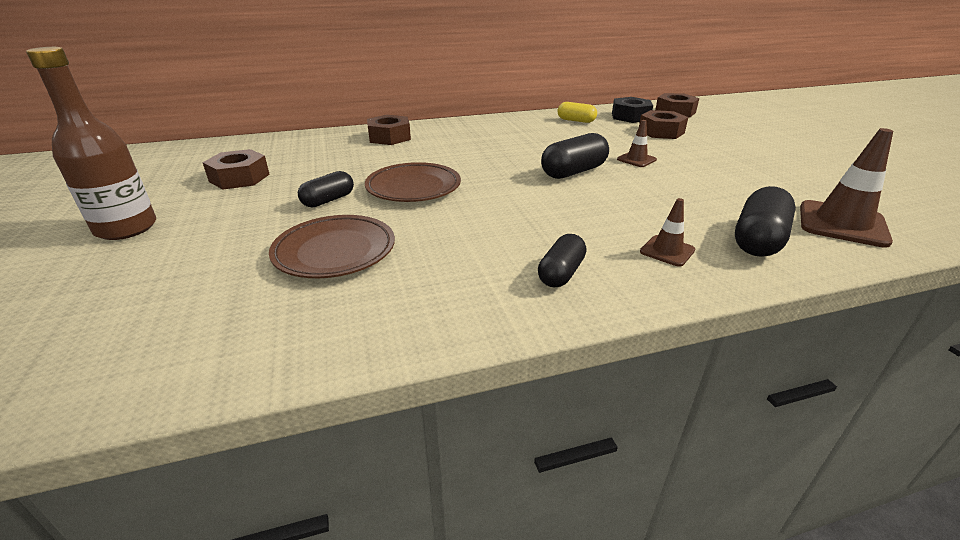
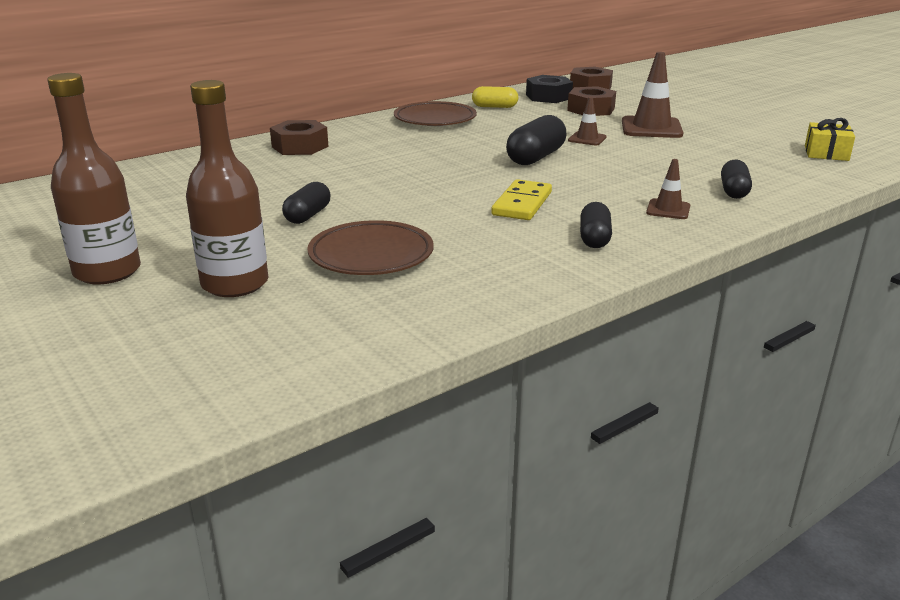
camera: 20 degrees left, 5 degrees down
brown nut [202,149,270,189] -> none
brown plate [365,162,461,202] -> brown plate moved to [394,101,477,126]
black capsule [735,186,796,257] -> black capsule [721,159,752,199], size x0.65
brown traffic cone [800,128,893,248] -> brown traffic cone moved to [622,52,683,138]
none -> brown bottle [186,80,268,297]
none -> yellow domino [491,179,552,220]
none -> yellow gift [805,118,855,161]

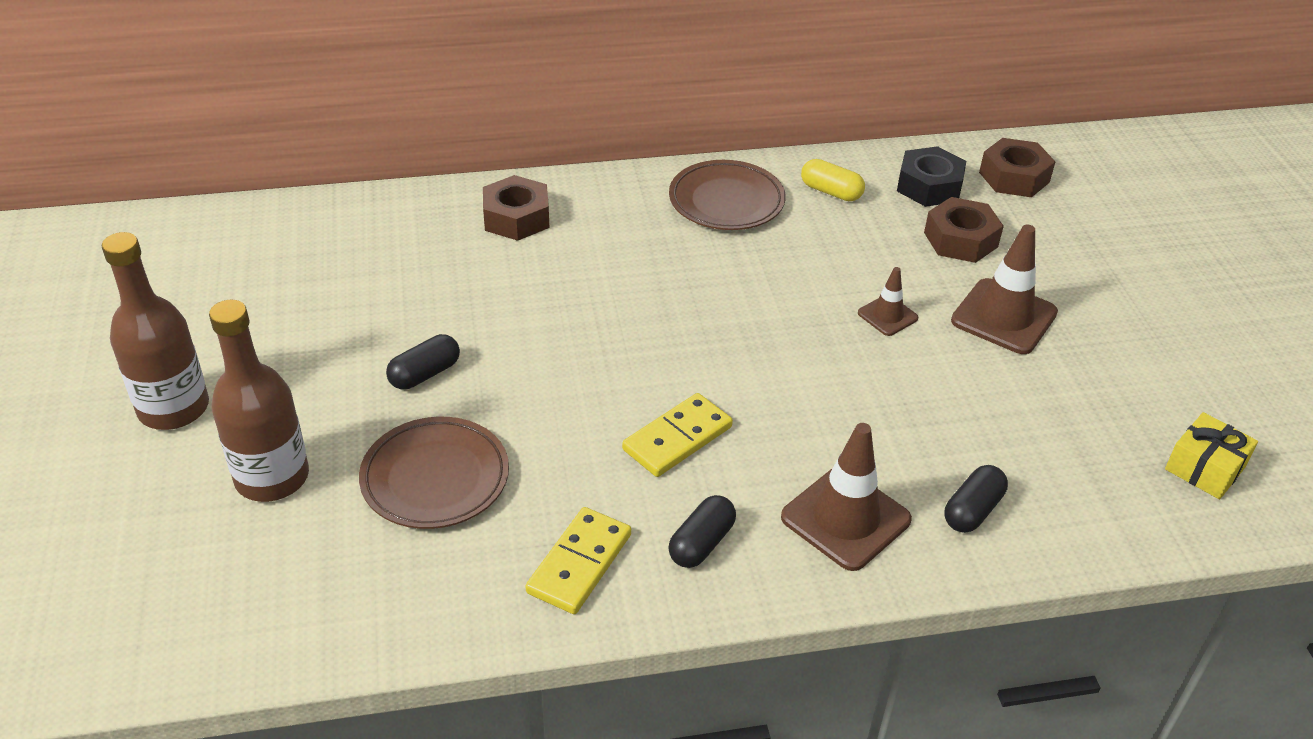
camera: 25 degrees right, 15 degrees up
black capsule [506,115,566,165] -> none
brown traffic cone [646,159,690,219] -> brown traffic cone [781,423,912,571], size x1.84
none -> yellow domino [525,507,631,614]

